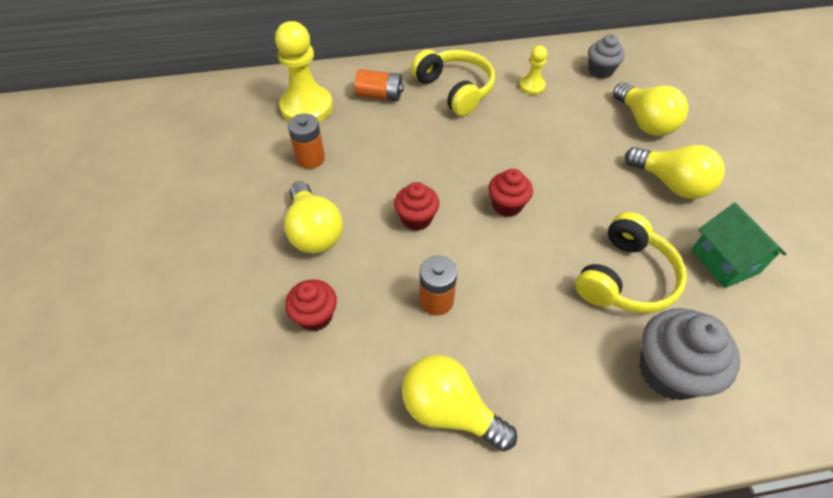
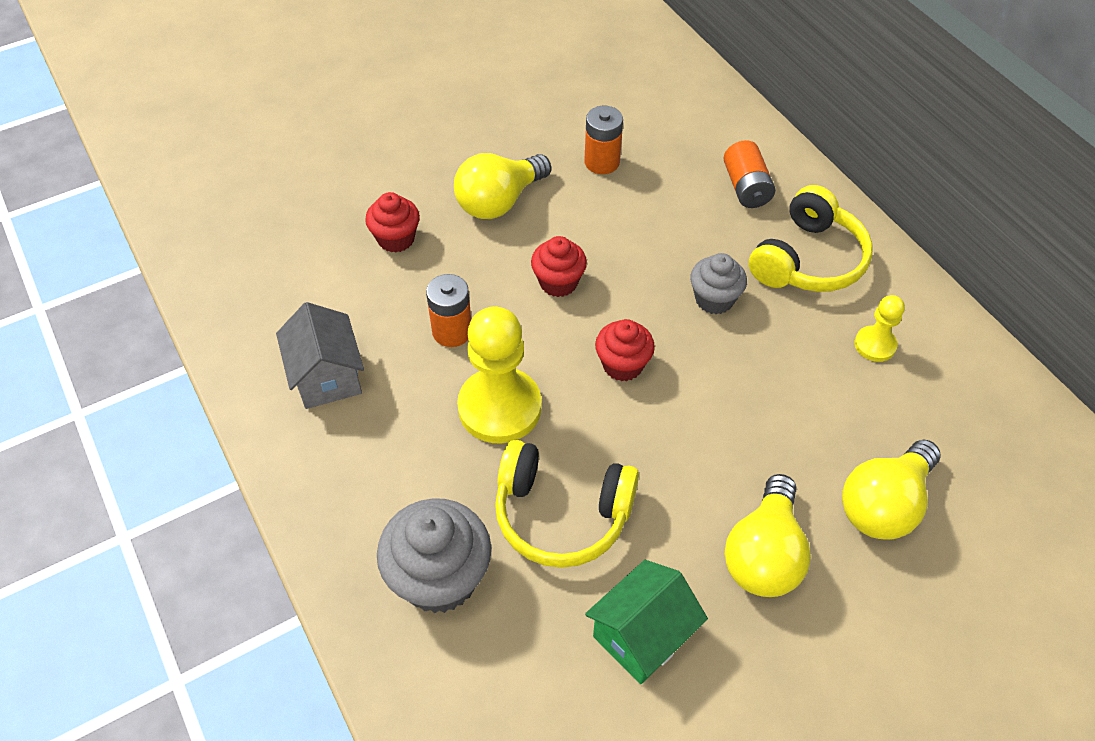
camera: 70 degrees right, 0 degrees up
yellow pawn [275,21,333,122] -> yellow pawn moved to [457,306,541,444]
yellow light bulb [402,355,517,451] -> grey house [276,302,364,409]
grey cupcake [588,34,625,79] -> grey cupcake moved to [690,253,747,314]

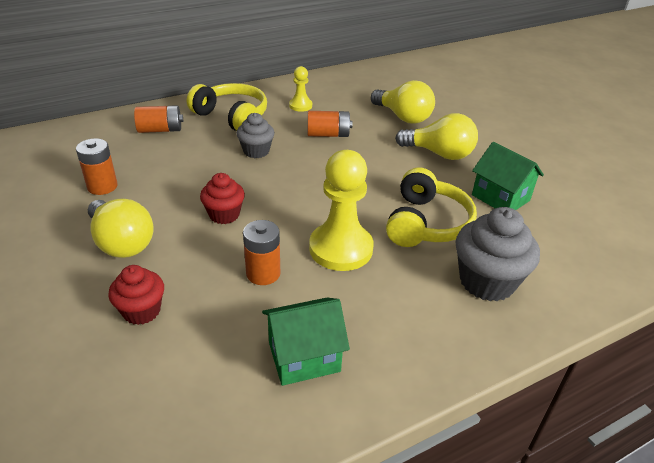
camera: 90 degrees left, 15 degrees down
grey house [276,302,364,409] -> green house [262,298,350,386]
red cupcake [595,319,655,381] -> none
none -> orange battery [308,111,353,137]

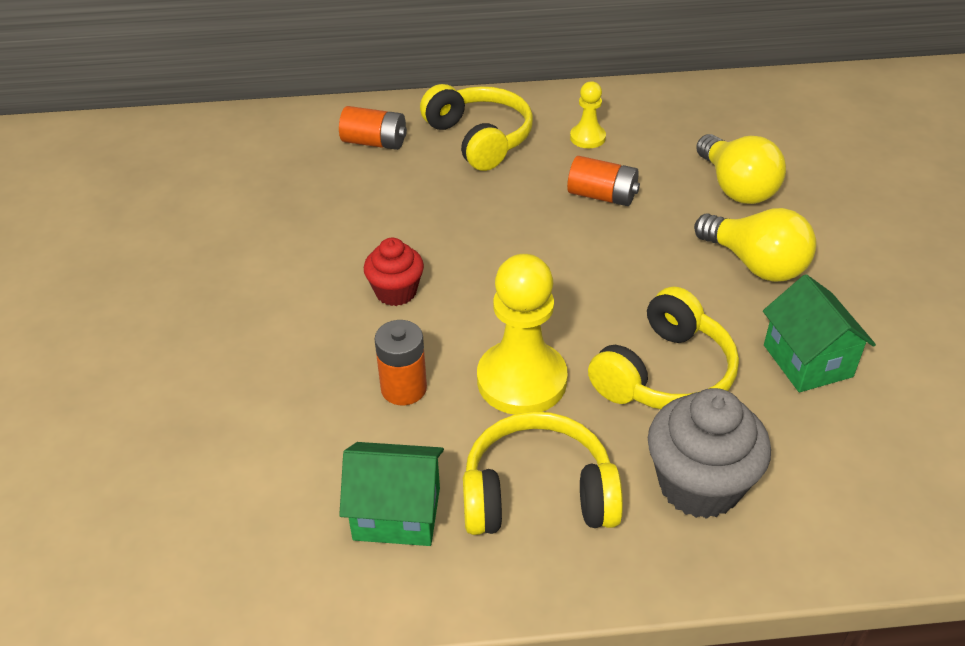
camera: 25 degrees right, 5 degrees up
orange battery [76,138,118,195] -> none
yellow light bulb [88,199,154,258] -> none
red cupcake [108,265,164,325] -> none
grey cupcake [237,113,274,158] -> none
none -> yellow headphones [463,412,623,535]

